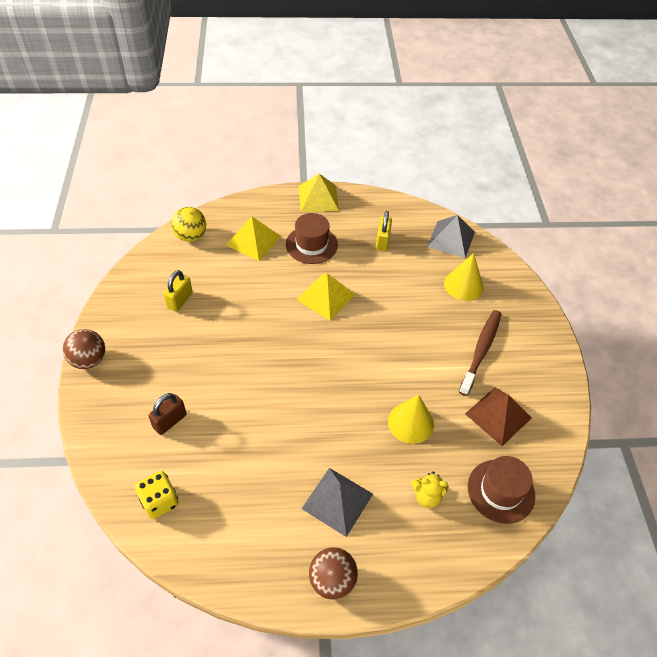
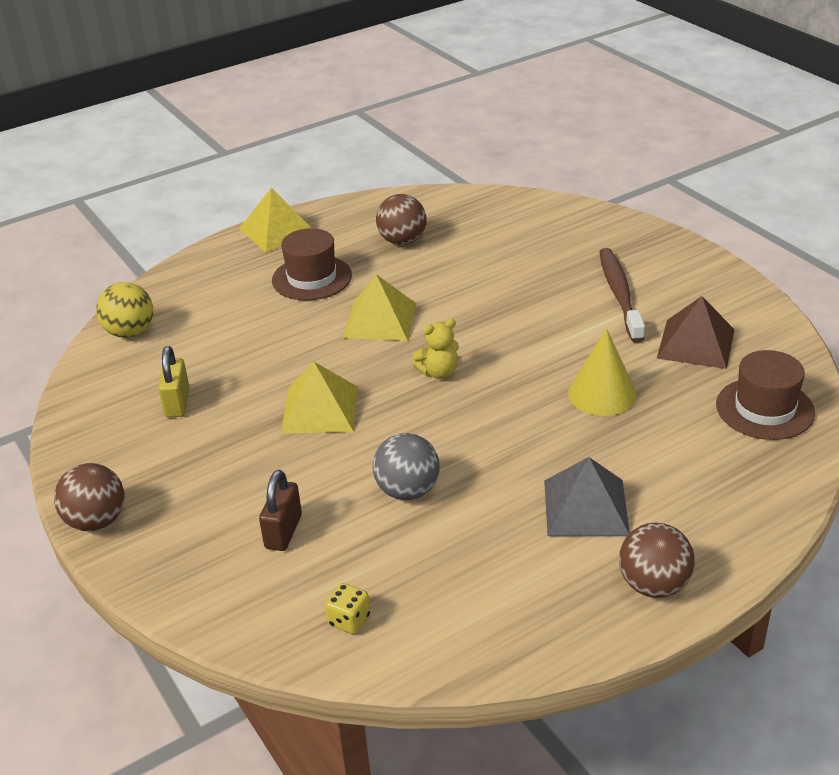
camera: 25 degrees left, 15 degrees down
yellow dice [135,471,179,519] -> yellow dice [325,583,370,634], size x0.66
yellow pyramid [226,216,281,261] -> yellow pyramid moved to [281,362,357,434]
yellow padlock [376,211,392,251] -> brown ball [376,194,427,245]
yellow teddy bear [411,471,449,508] -> yellow teddy bear moved to [413,319,459,379]
grey pyramid [427,215,475,258] -> none
yellow cone [444,253,484,301] -> none
none -> grey ball [373,433,440,500]

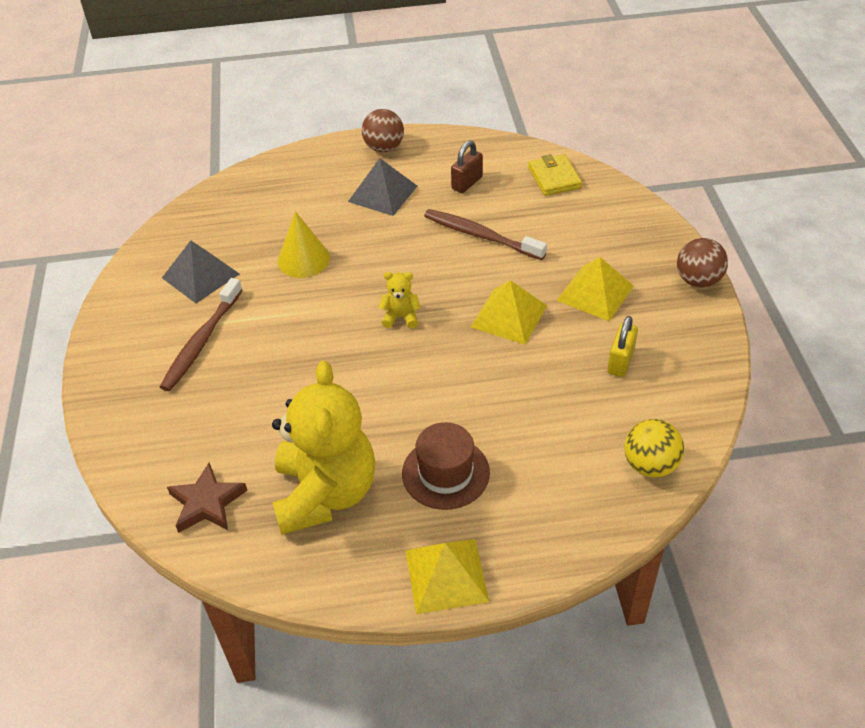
camera: 155 degrees left, 10 degrees up
brown padlock [259,470,302,551] -> brown padlock moved to [451,141,483,193]
yellow dice [325,583,370,634] -> yellow wallet [528,154,582,196]
yellow pyramid [343,274,416,341] -> yellow pyramid moved to [556,257,634,321]
grey ball [373,433,440,500] -> brown toothbrush [424,209,547,260]
brown ball [376,194,427,245] -> yellow teddy bear [272,361,375,535]
brown pyramid [657,296,735,369] -> grey pyramid [162,240,239,303]
brown hat [716,350,815,440] -> none
none -> brown star [167,462,248,533]

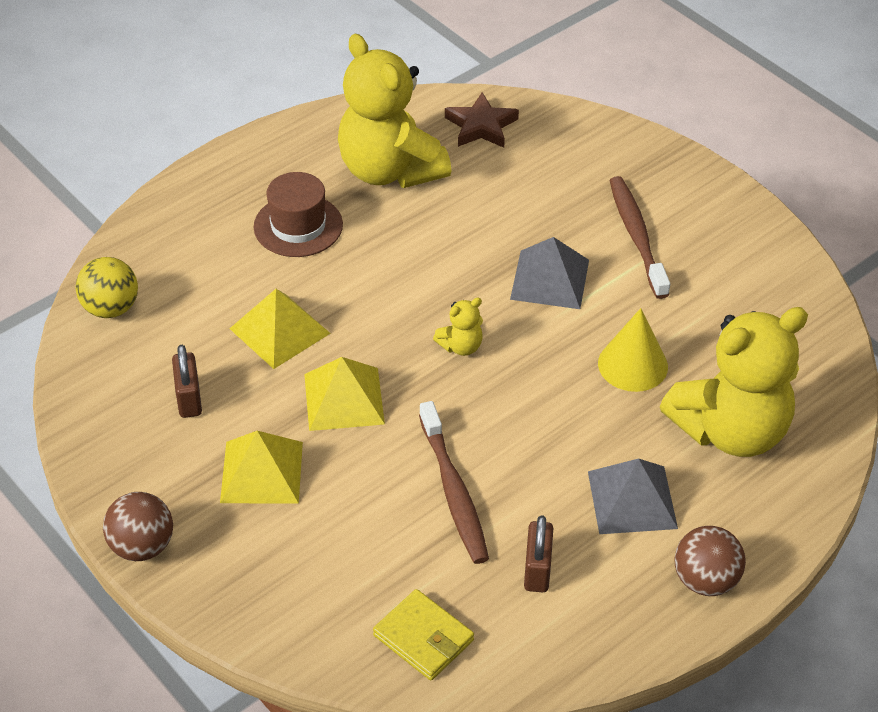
camera: 145 degrees right, 0 degrees up
grey pyramid [162,240,239,303] -> grey pyramid moved to [510,237,589,309]
yellow pyramid [405,539,489,614] -> yellow pyramid moved to [229,289,331,369]
brown toothbrush [424,209,547,260] -> brown toothbrush turned 75 degrees clockwise [419,401,489,564]
yellow padlock [607,316,638,377] -> brown padlock [172,345,202,418]
none -> yellow teddy bear [660,307,808,457]

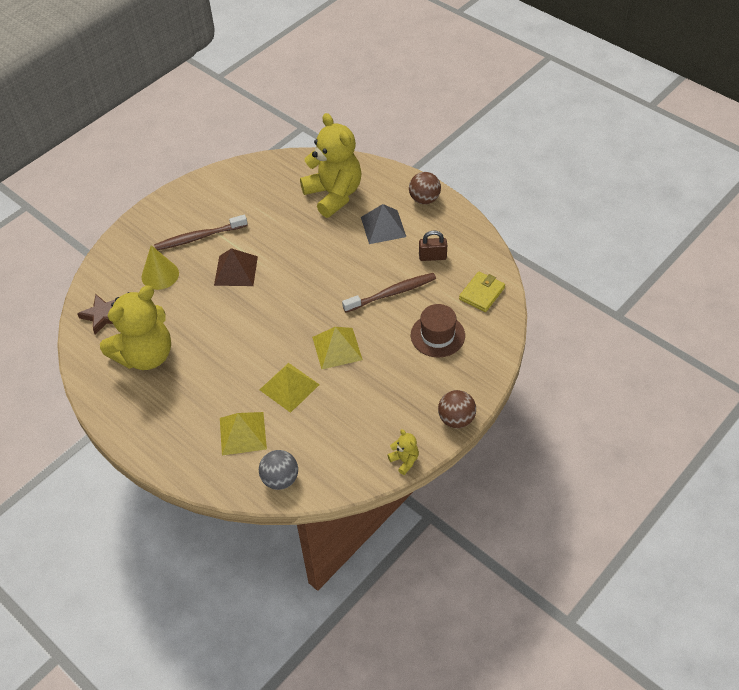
camera: 95 degrees left, 5 degrees up
yellow ball [76,257,138,318] -> grey ball [259,450,298,490]
brown padlock [172,345,202,418] -> none
yellow pyramid [220,431,303,503] -> yellow pyramid moved to [220,412,267,456]
brown hat [254,172,343,257] -> brown hat moved to [411,304,465,357]
yellow teddy bear [433,297,483,356] -> yellow teddy bear moved to [388,429,419,475]
grey pyramid [510,237,589,309] -> brown pyramid [214,248,258,286]
yellow cone [598,308,668,392] -> yellow cone moved to [142,245,179,290]

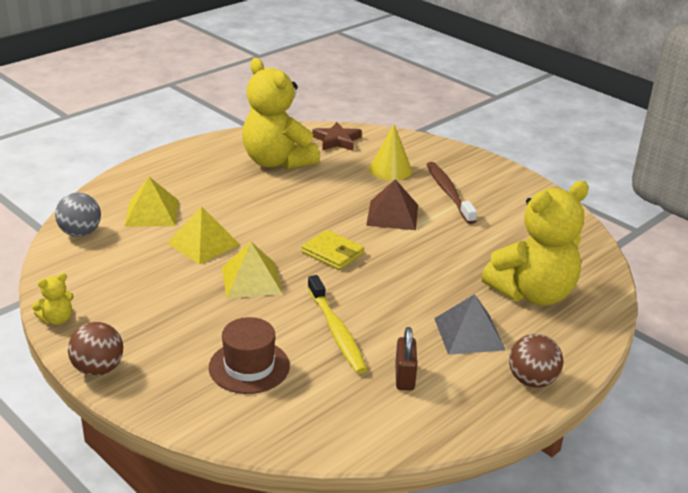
camera: 90 degrees right, 20 degrees down
brown toothbrush [342,273,436,313] -> yellow toothbrush [307,275,368,374]
yellow wallet [459,271,505,312] -> yellow wallet moved to [302,230,364,270]

